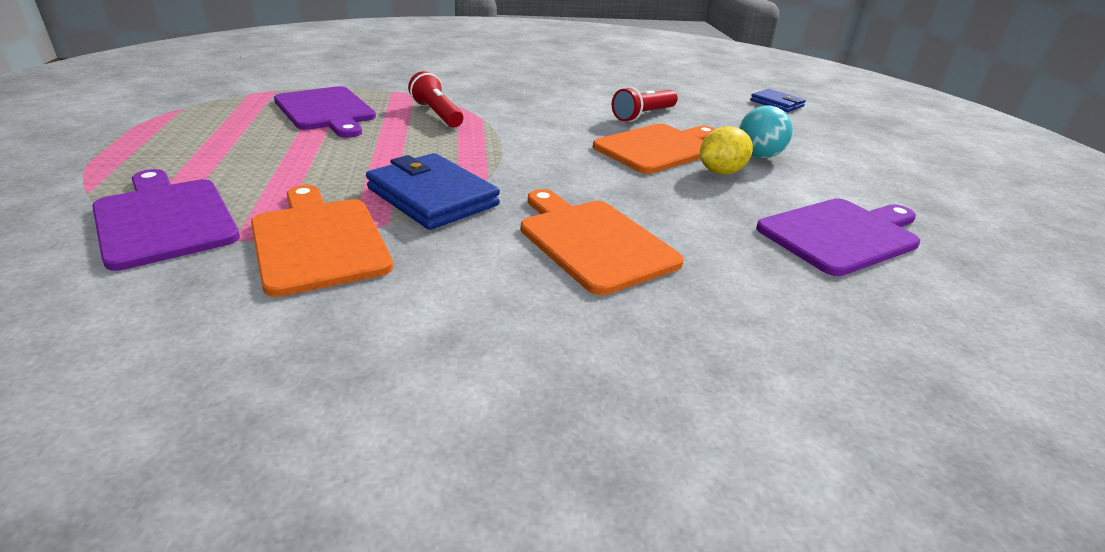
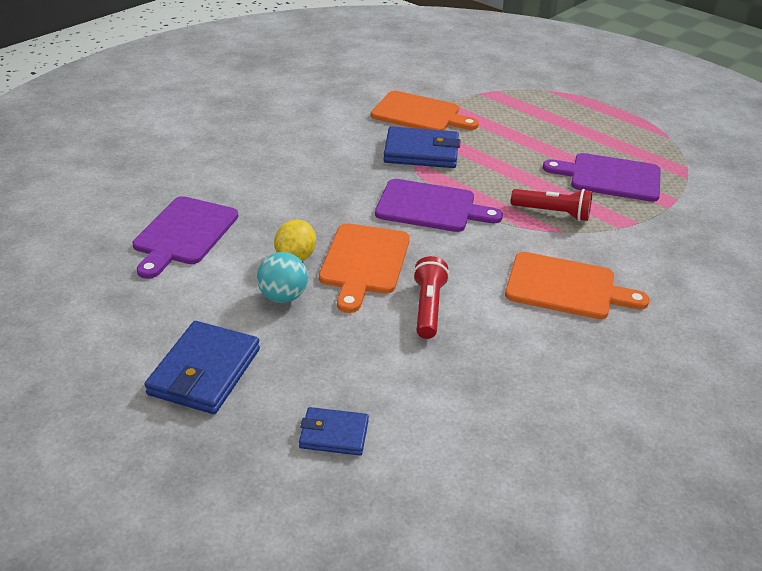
camera: 140 degrees right, 5 degrees up
purple cutting board [92,169,240,271] -> purple cutting board moved to [375,179,503,232]
orange cutting board [521,189,684,295] -> orange cutting board moved to [505,252,650,319]
none -> blue wallet [144,321,260,414]

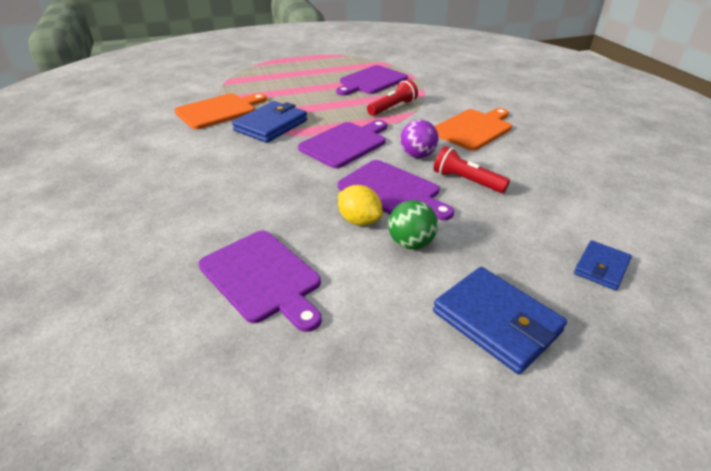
camera: 60 degrees left, 0 degrees up
turquoise ball [257,252,308,303] -> green ball [388,200,438,249]
orange cutting board [319,223,410,313] -> purple cutting board [338,160,454,220]
none -> purple ball [400,120,439,158]

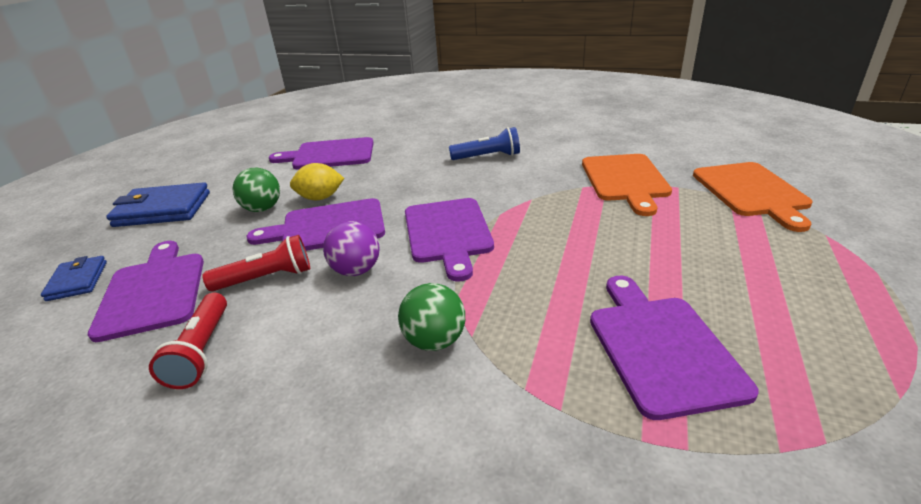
camera: 130 degrees right, 5 degrees down
blue wallet [232,101,307,143] -> none
red flashlight [367,80,418,116] -> red flashlight moved to [149,293,227,389]
orange cutting board [434,108,512,151] -> orange cutting board moved to [693,162,812,232]
none -> purple cutting board [88,241,204,342]
none -> green ball [398,283,465,351]
none -> blue flashlight [449,127,520,160]

